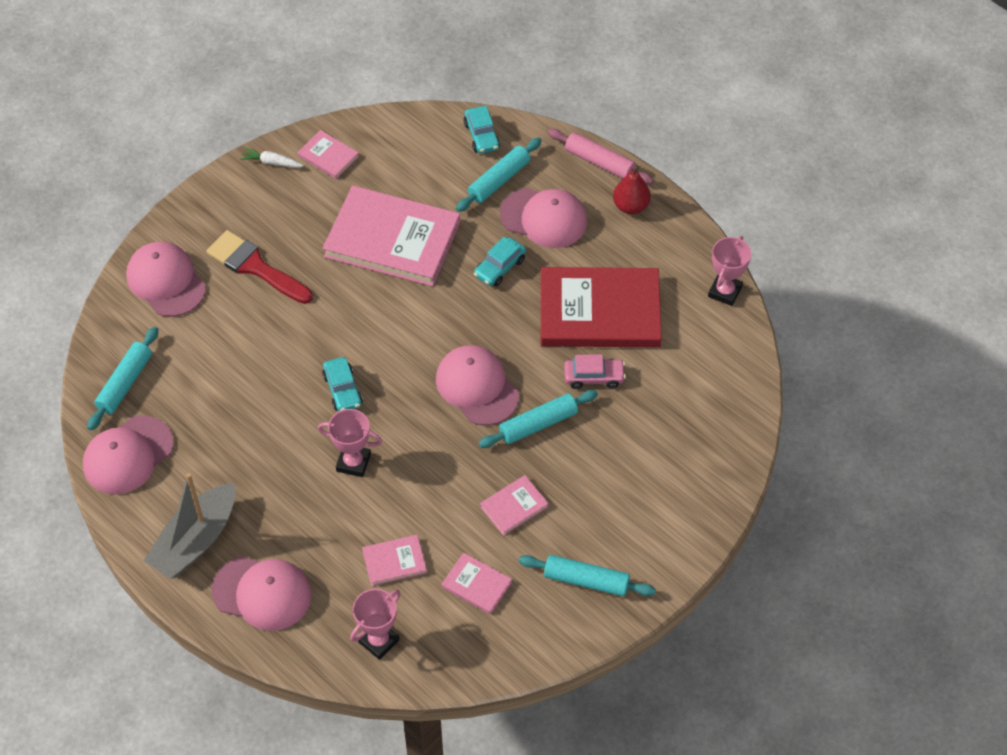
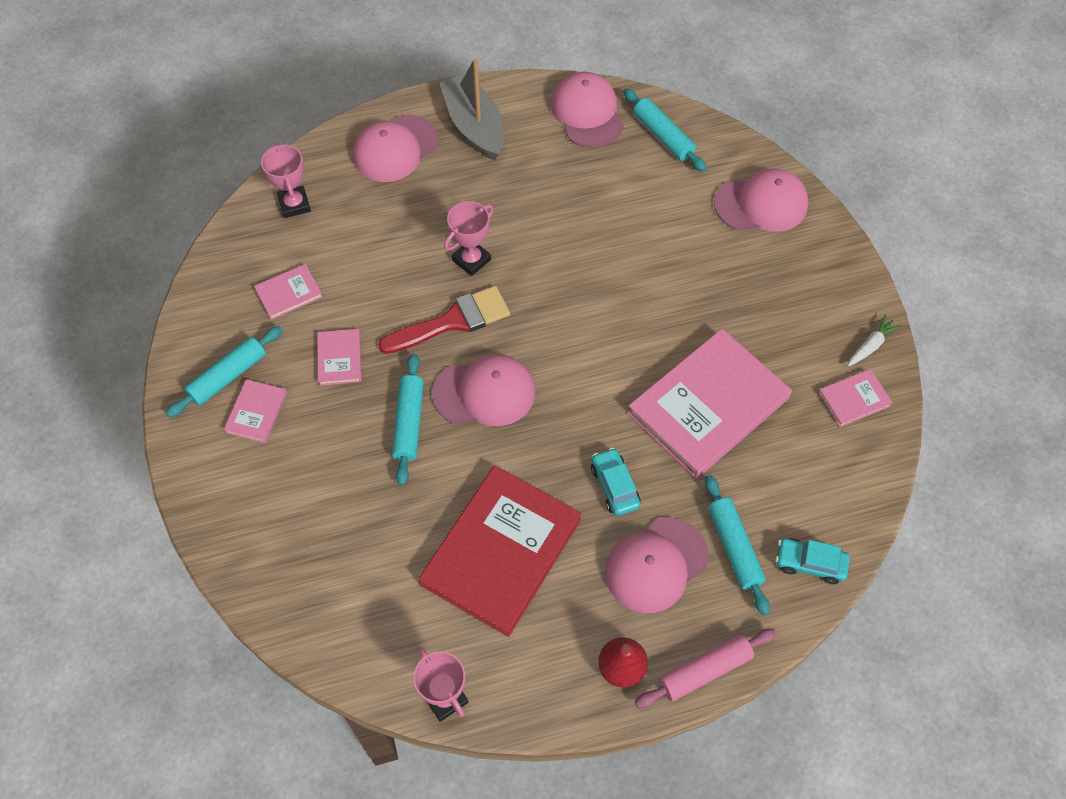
camera: 120 degrees right, 5 degrees up
red brush [206,230,313,304] -> red brush moved to [378,286,510,354]
turquoise car [322,357,363,411] -> none
pink book [362,535,427,586] -> pink book moved to [224,379,287,443]
pink car [564,354,626,389] -> none

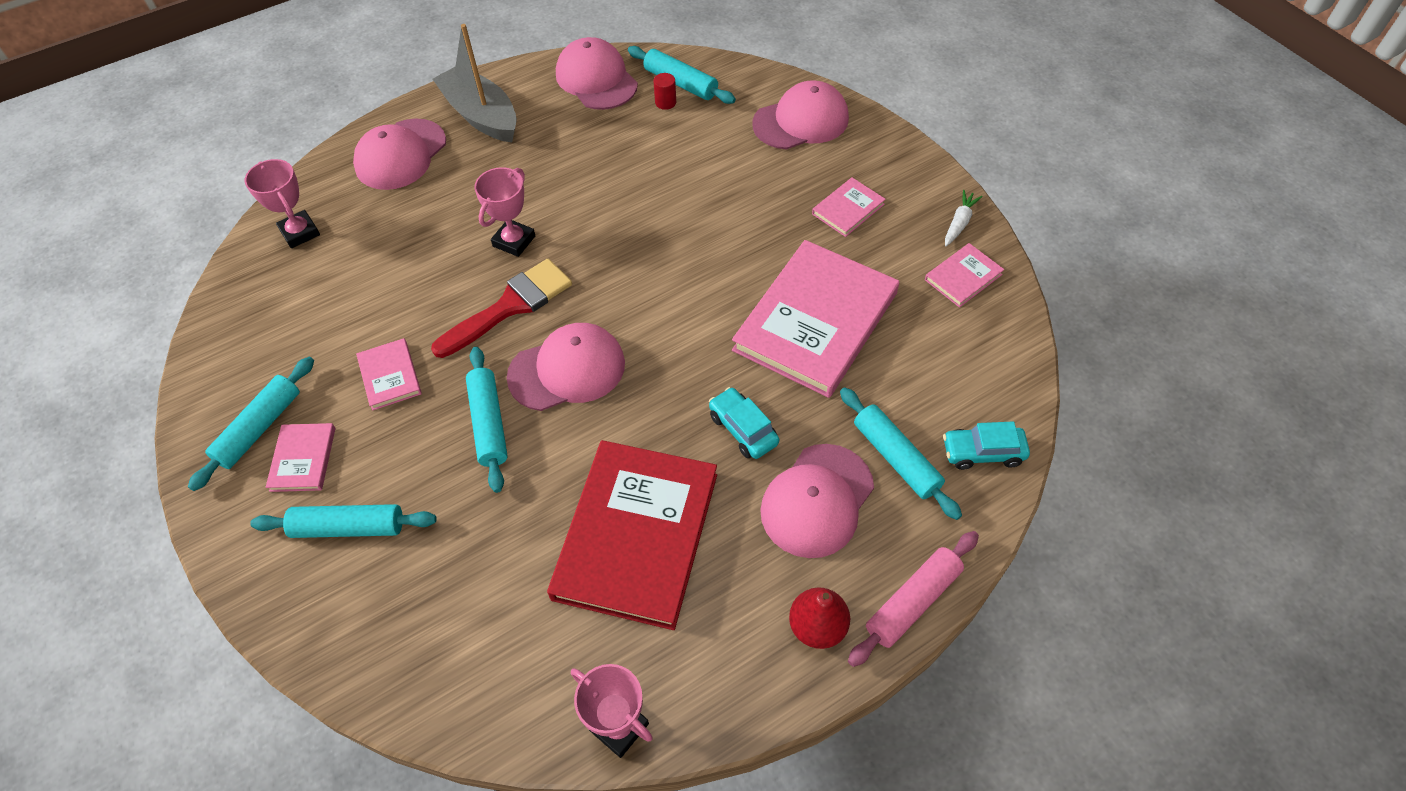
camera: 15 degrees left, 5 degrees down
pink book [254,264,323,320] -> pink book moved to [812,178,886,237]
none -> turquoise rolling pin [250,504,437,538]
none -> red cylinder [653,73,676,110]

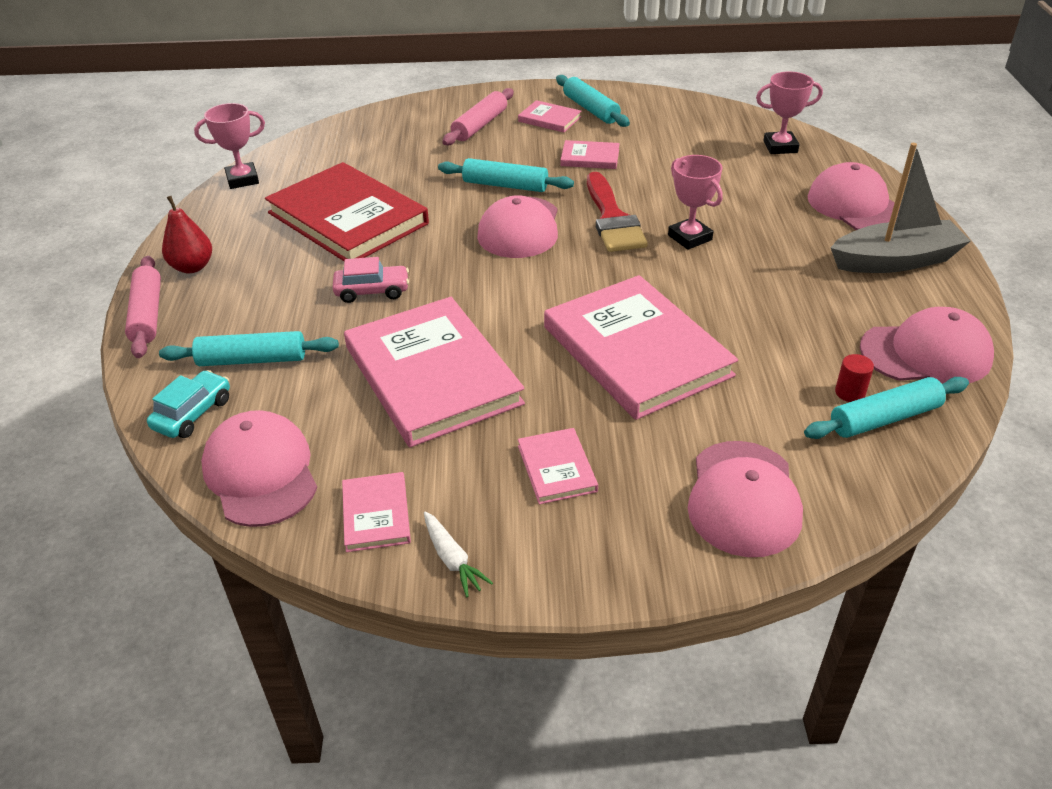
camera: 120 degrees right, 15 degrees down
turquoise rolling pin [250,504,437,538] -> pink rolling pin [442,88,514,145]
turquoise car [709,387,779,459] -> pink car [333,257,409,303]
pink cap [760,444,874,558] -> pink cap moved to [201,410,317,527]
none -> pink book [544,275,738,420]

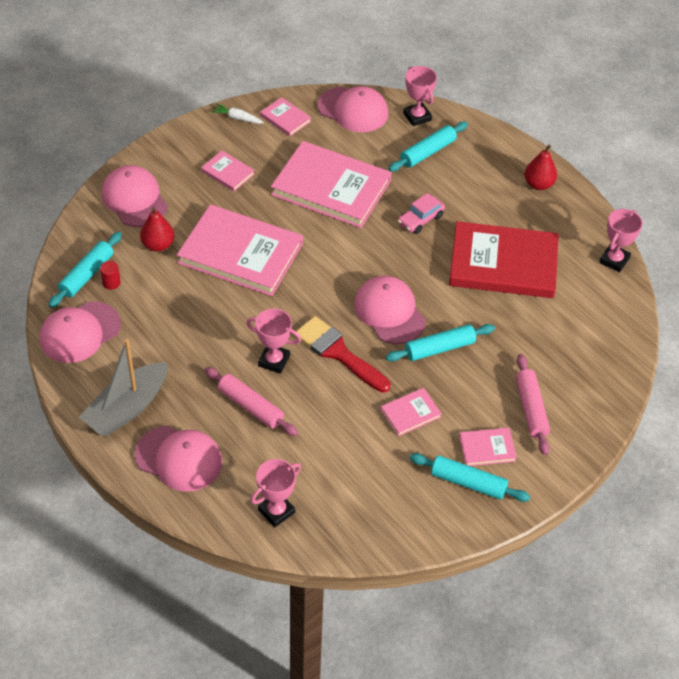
camera: 140 degrees right, 10 degrees up
pink rolling pin [125,256,161,358] -> pink rolling pin moved to [205,367,298,436]
turquoise car [147,370,230,438] -> pink trophy [403,66,437,126]
none -> red pear [140,207,174,252]

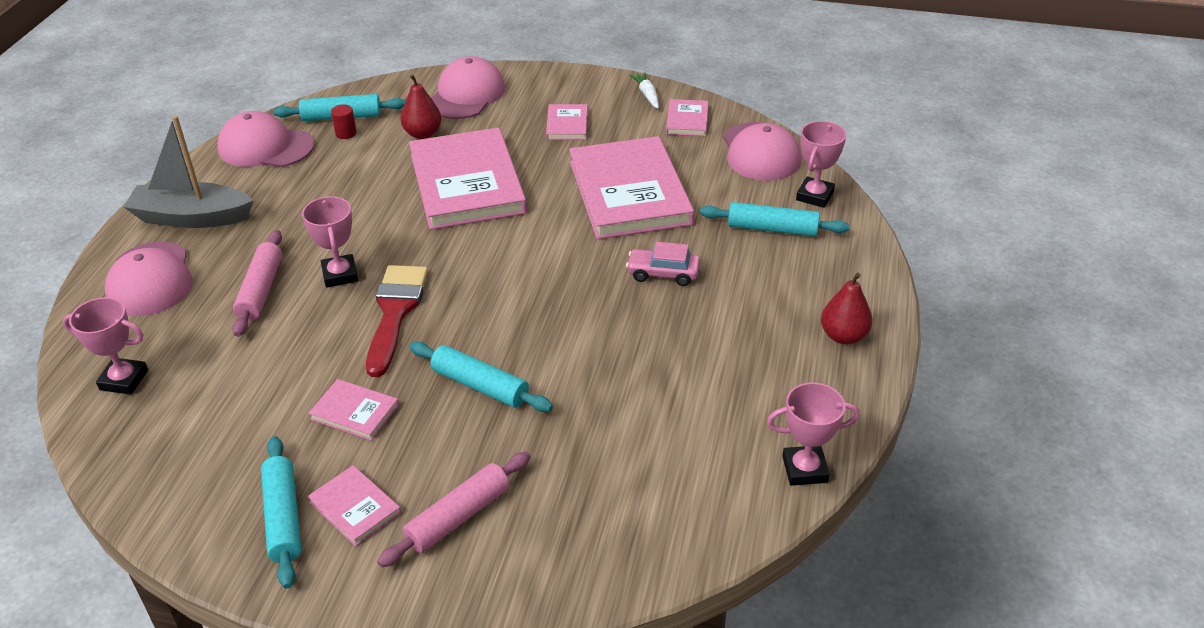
camera: 55 degrees right, 10 degrees down
pink cap [354,276,426,344] -> none
red book [449,221,559,298] -> none

